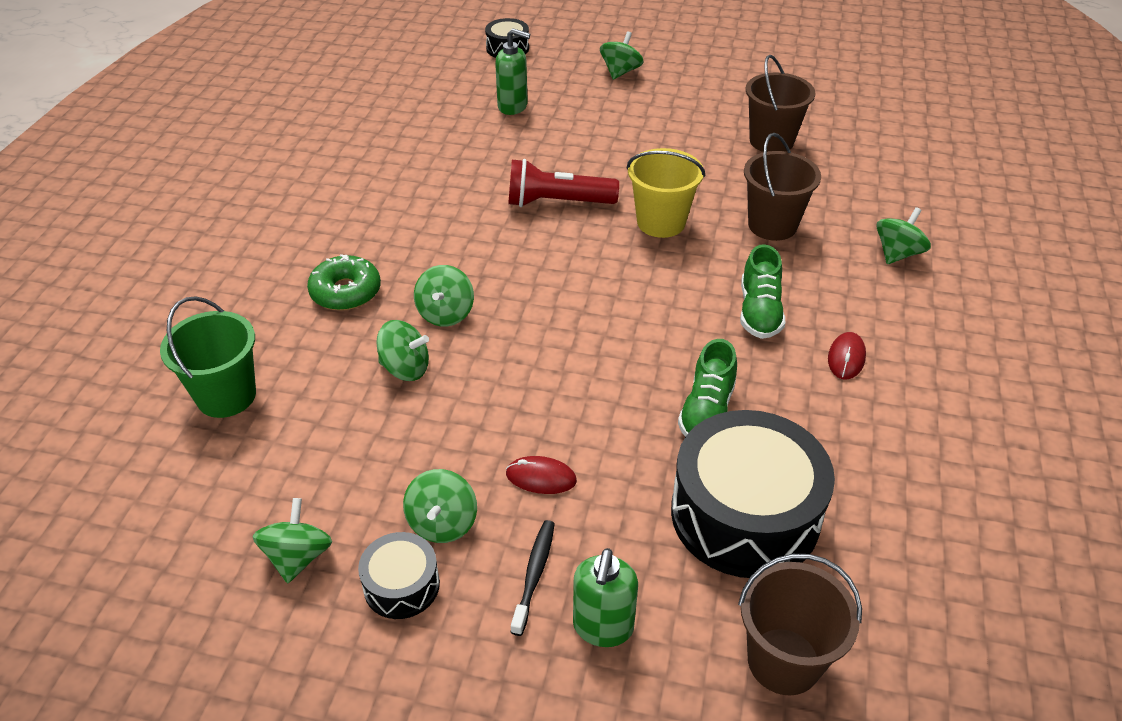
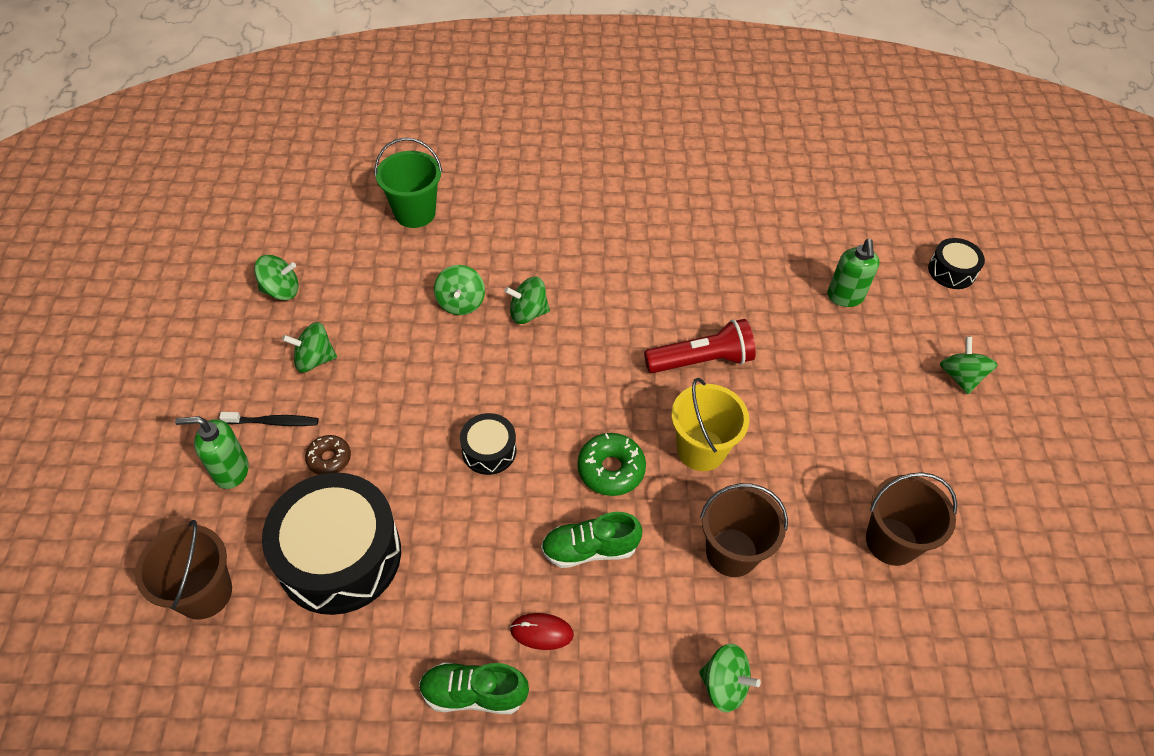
camera: 75 degrees right, 10 degrees up
green donut [307,254,381,311] -> green donut moved to [577,433,646,496]
black drum [358,532,440,619] -> black drum moved to [460,413,516,475]
red mouse [506,456,577,494] -> none
red flashlight [508,159,619,207] -> red flashlight turned 90 degrees clockwise [644,319,756,373]
green spinning top [600,31,644,80] -> green spinning top turned 105 degrees counterclockwise [940,337,998,394]
green shoe [678,339,737,437] -> green shoe moved to [419,662,529,714]
none -> brown donut [305,435,351,475]

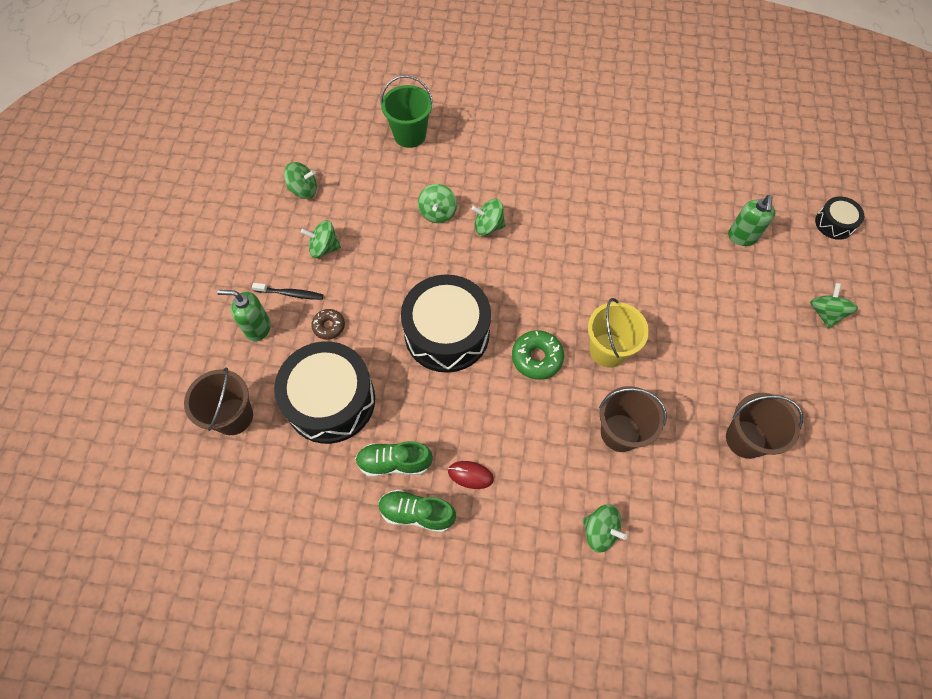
camera: 10 degrees right, 10 degrees up
black drum [460,413,516,475] -> black drum [401,274,491,373], size x2.07
green shoe [541,512,642,568] -> green shoe moved to [355,441,433,477]
red flashlight [644,319,756,373] -> none

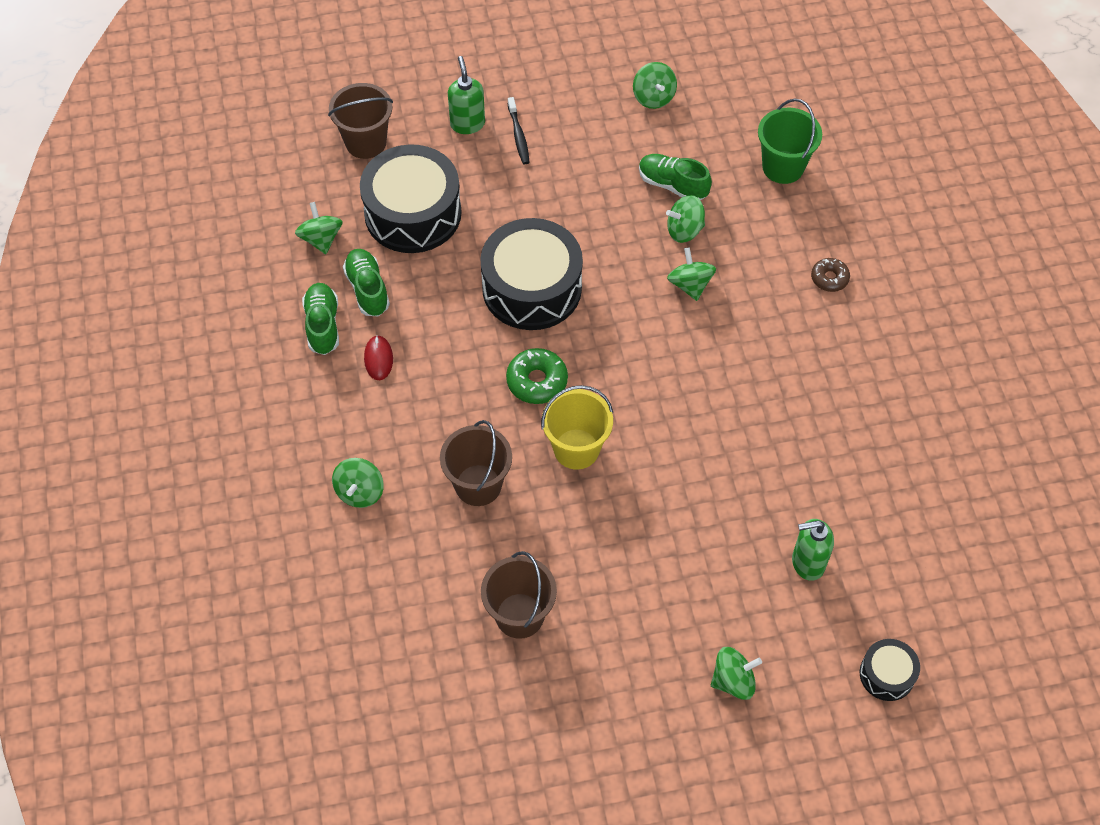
camera: 70 degrees right, 5 degrees down
green spinning top [301,220,341,258] -> green spinning top moved to [295,202,343,254]
brown donut [311,309,345,340] -> brown donut moved to [811,258,850,292]
none -> green shoe [639,154,712,200]

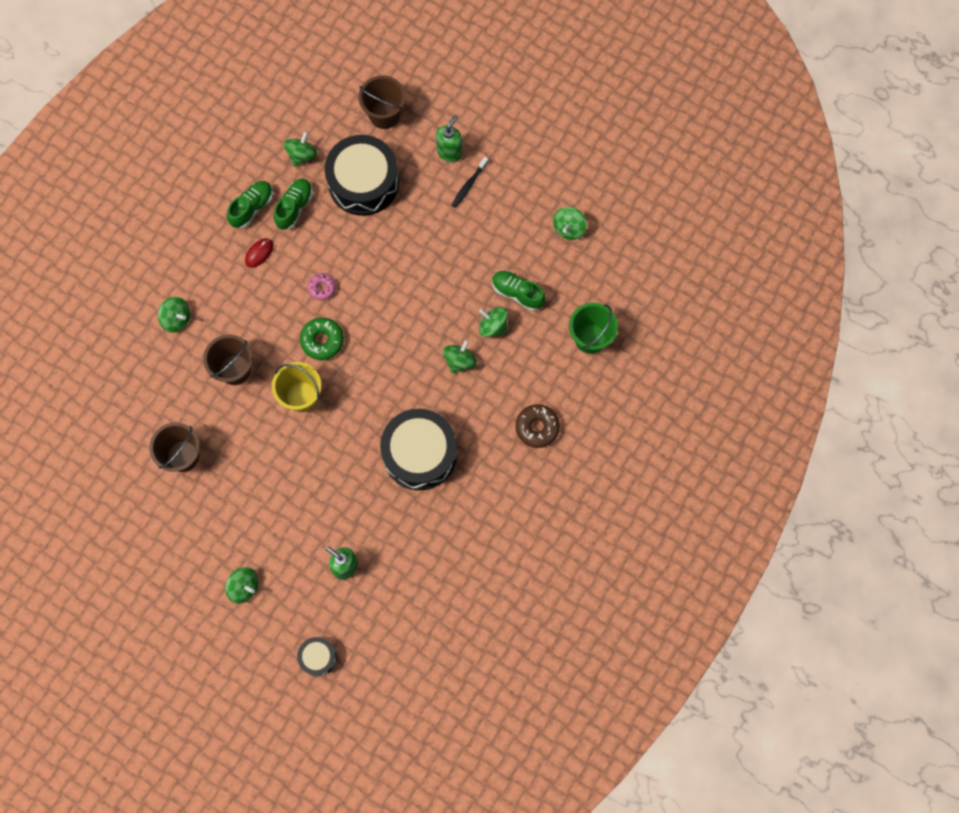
camera: 45 degrees right, 15 degrees up
green spinning top [332,458,384,508] -> green spinning top turned 120 degrees counterclockwise [158,297,190,333]
black drum [480,218,583,330] -> black drum moved to [380,409,457,490]
green shoe [639,154,712,200] -> green shoe turned 45 degrees counterclockwise [492,271,546,311]
brown donut [811,258,850,292] -> brown donut [516,404,560,448], size x1.54
none -> pink donut [308,273,336,300]

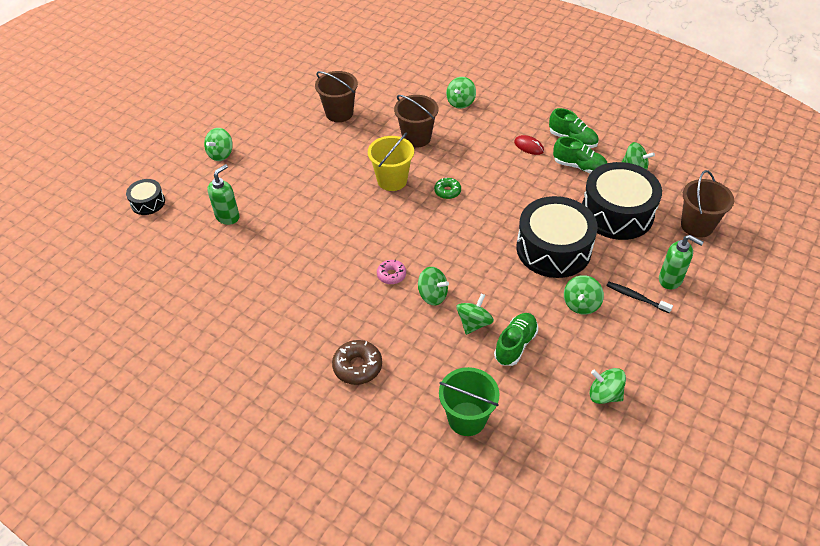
camera: 90 degrees right, 25 degrees down
green donut [300,318,344,360] -> green donut [434,178,461,199], size x0.65
pink donut [308,273,336,300] -> pink donut moved to [377,260,406,284]
black drum [380,409,457,490] -> black drum moved to [516,196,598,278]
none -> green spinning top [564,275,604,315]

